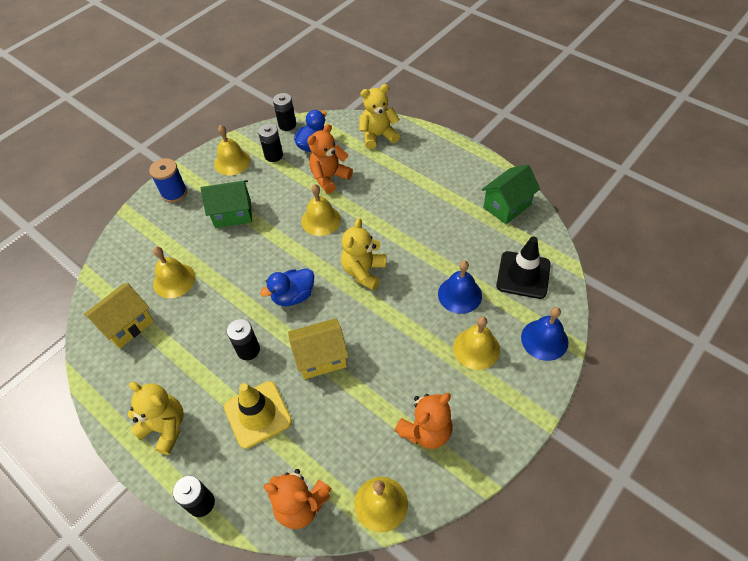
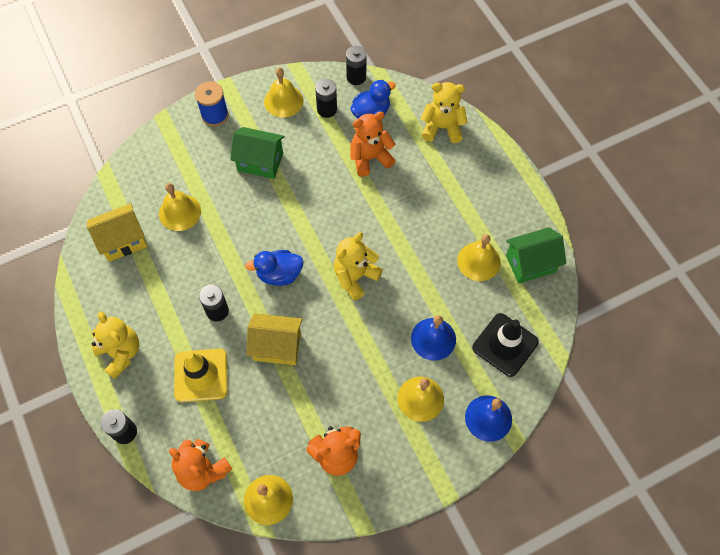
camera: 20 degrees right, 10 degrees up
yellow bell [301,184,341,236] -> yellow bell moved to [457,234,501,281]

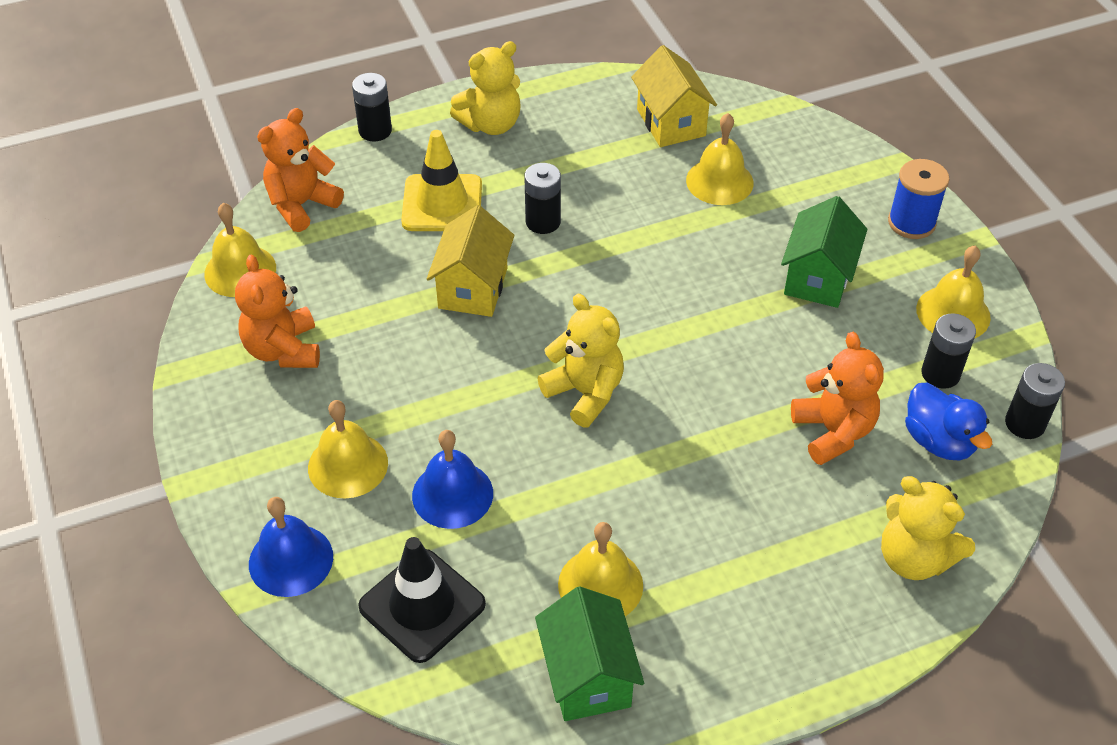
camera: 95 degrees right, 15 degrees down
blue duck [245,250,304,286] -> none
yellow teddy bear [421,82,468,143] -> yellow teddy bear turned 120 degrees clockwise [881,476,975,580]

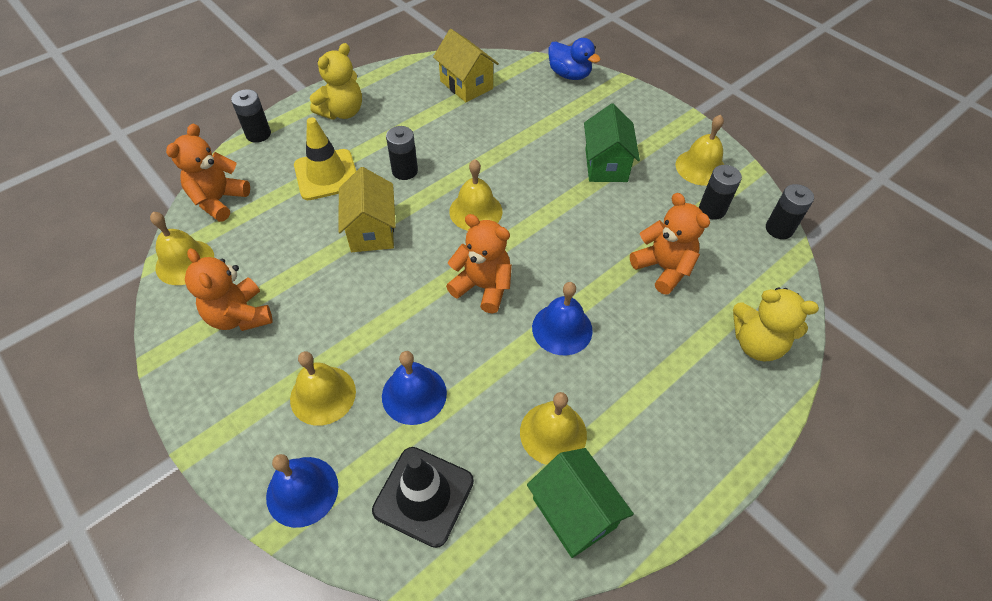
camera: 20 degrees left, 5 degrees up
yellow teddy bear [537,294,624,427] -> orange teddy bear [446,214,512,313]
yellow bell [686,113,754,205] -> yellow bell moved to [449,159,502,231]
blue spool [888,159,949,239] -> none
blue duck [905,383,992,461] -> blue duck moved to [549,38,601,80]
none -> blue bell [532,282,593,355]

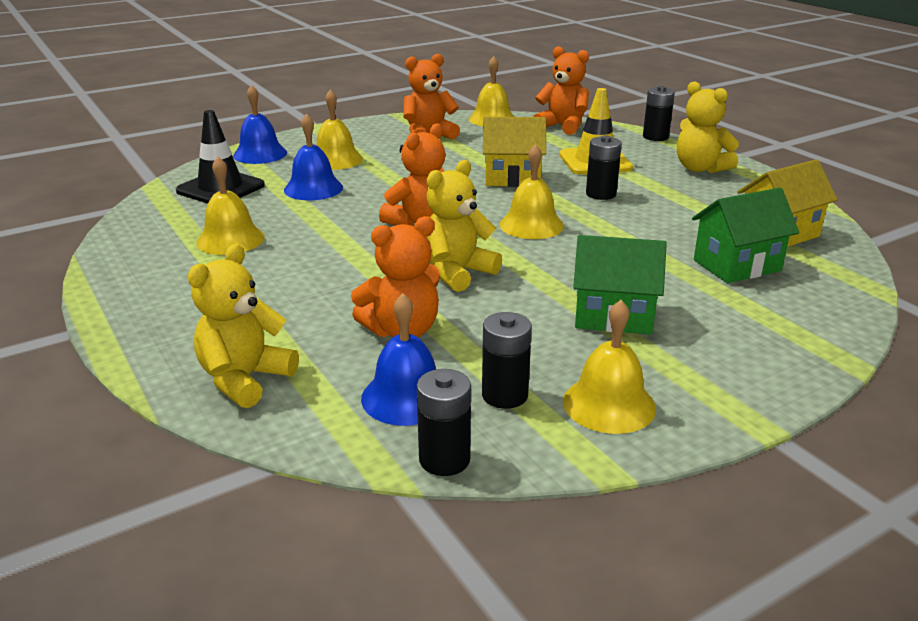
camera: 100 degrees right, 25 degrees down
green house [527,448,634,558] -> green house moved to [692,188,799,283]
blue bell [532,282,593,355] -> blue bell moved to [361,293,436,426]
blue duck [549,38,601,80] -> none
none -> yellow teddy bear [427,160,502,292]

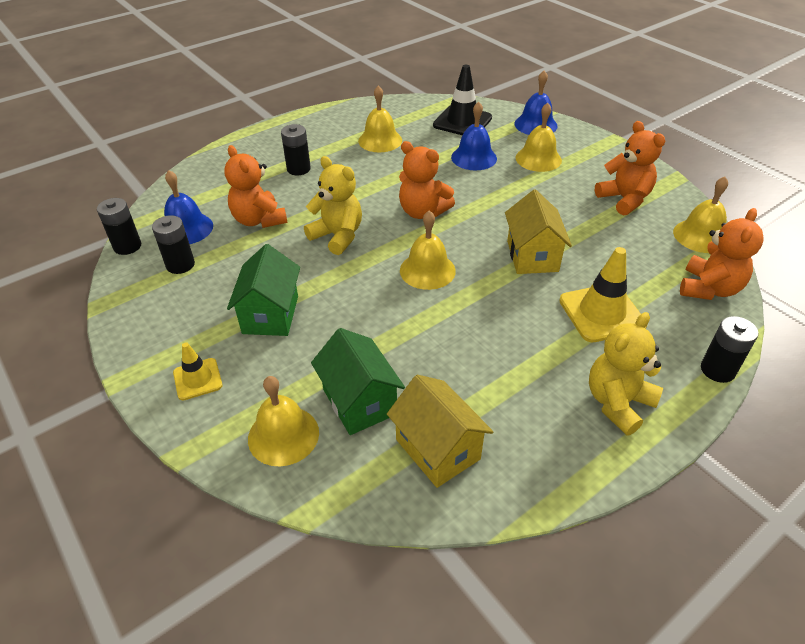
camera: 85 degrees right, 15 degrees up
yellow teddy bear [188,244,299,408] -> none
yellow bell [563,300,656,434] -> yellow bell moved to [248,376,319,466]
black battery [586,136,622,200] -> black battery moved to [281,124,311,175]
none -> yellow traffic cone [173,342,223,400]

